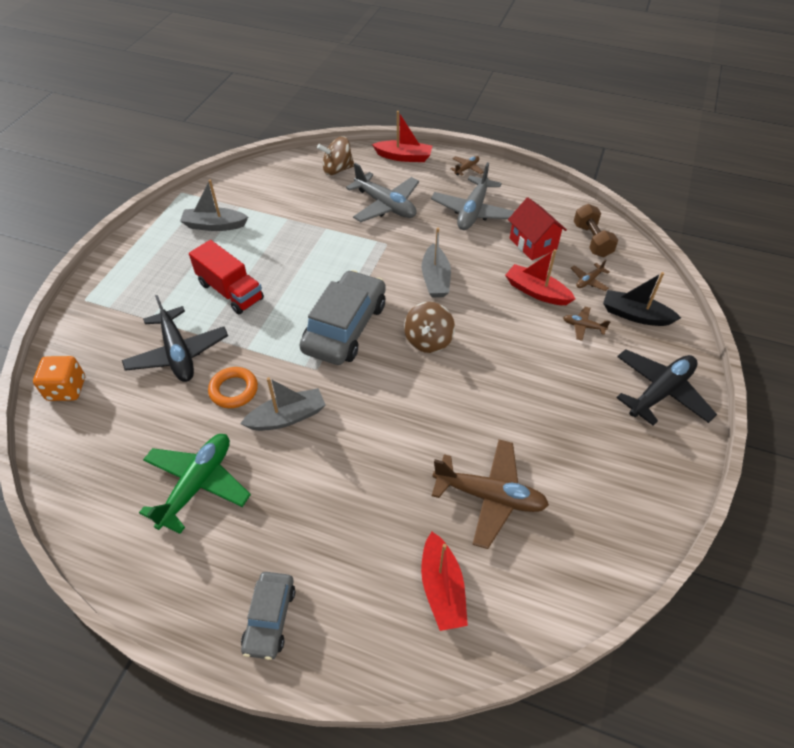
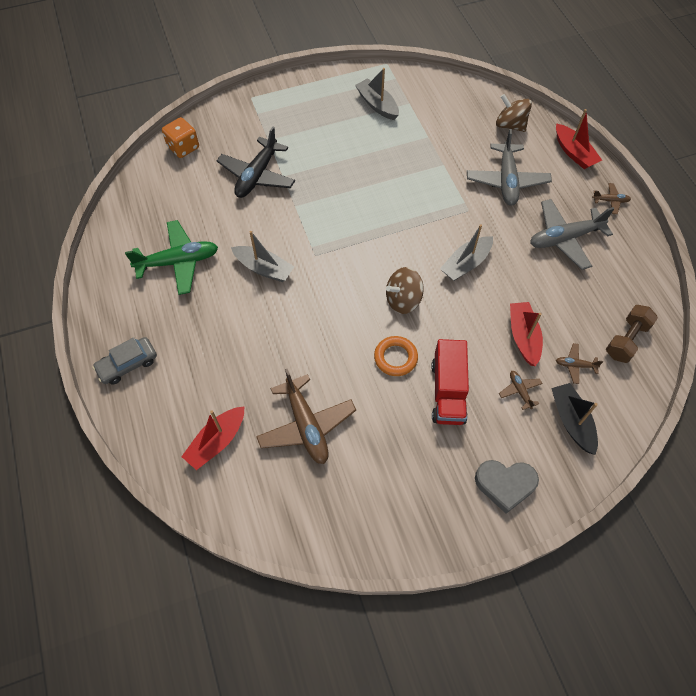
camera: 50 degrees right, 10 degrees up
red truck [189,240,264,314] -> red truck moved to [431,339,469,425]
orange ring [208,367,258,408] -> orange ring moved to [374,336,418,376]
grey car [300,270,386,365] -> none
red house [508,197,567,260] -> none
black plane [616,349,717,426] -> grey heart [475,460,539,514]

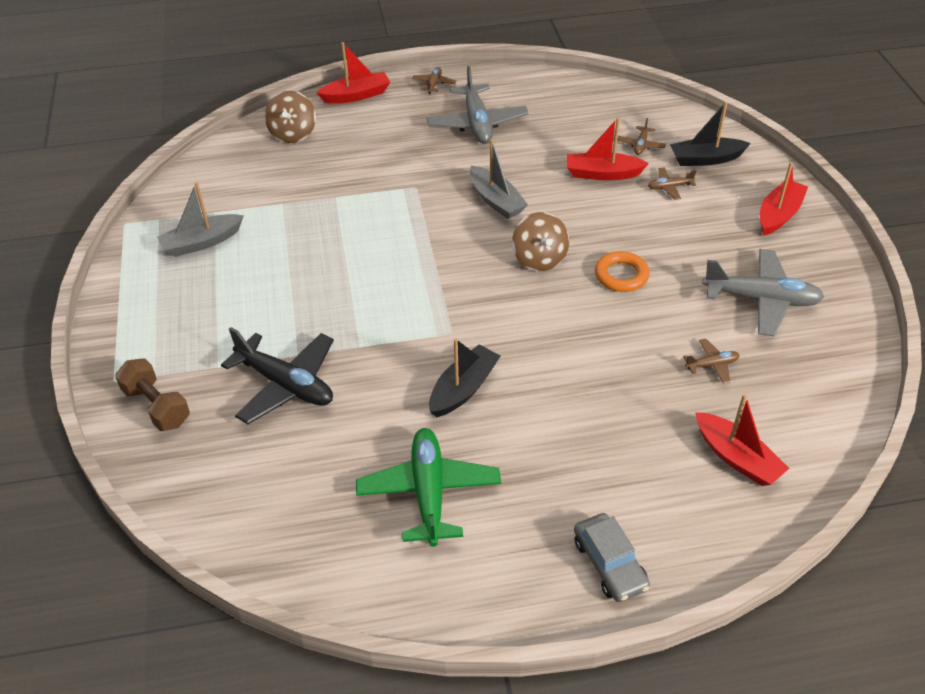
camera: 80 degrees left, 15 degrees down
orange dice [162,117,199,158] -> none
grey boat [231,231,294,282] -> black boat [429,338,500,417]
brown plane [256,369,356,464] -> brown plane [683,339,740,384], size x0.46
red truck [431,339,469,425] -> none
grey plane [467,129,552,206] -> grey plane moved to [702,249,824,336]
grey heart [475,460,539,514] -> red boat [760,162,808,236]
brown spinning top [496,94,532,132] -> brown spinning top turned 45 degrees counterclockwise [265,91,316,143]
brown dumbbell [606,305,658,363] -> brown dumbbell moved to [115,358,190,431]

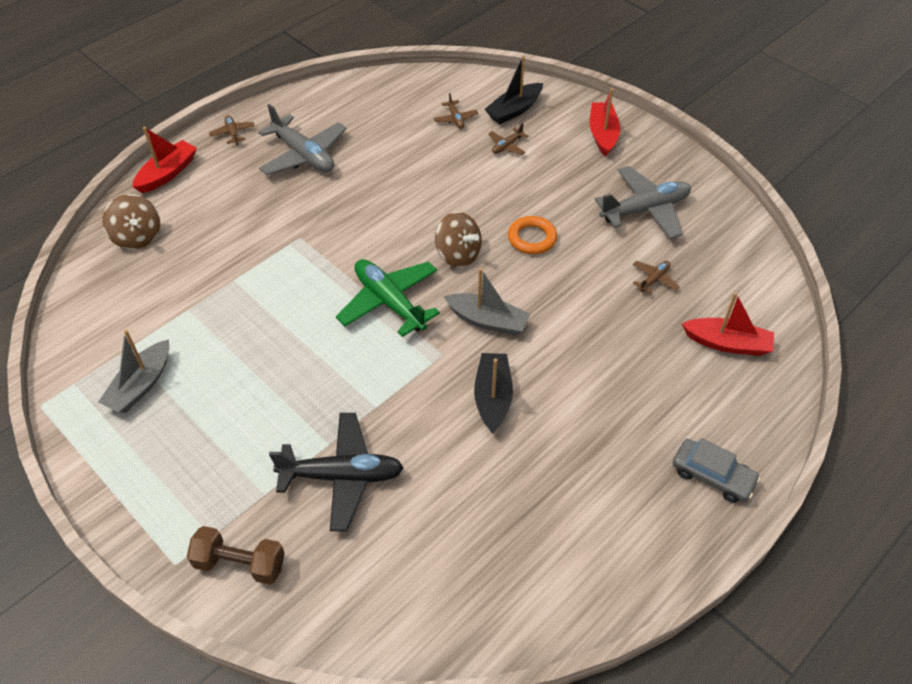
camera: 35 degrees left, 5 degrees up
green plane [356,428,501,547] -> green plane moved to [336,259,440,337]
grey boat [470,139,528,219] -> grey boat moved to [443,268,530,335]
red boat [567,117,649,180] -> none

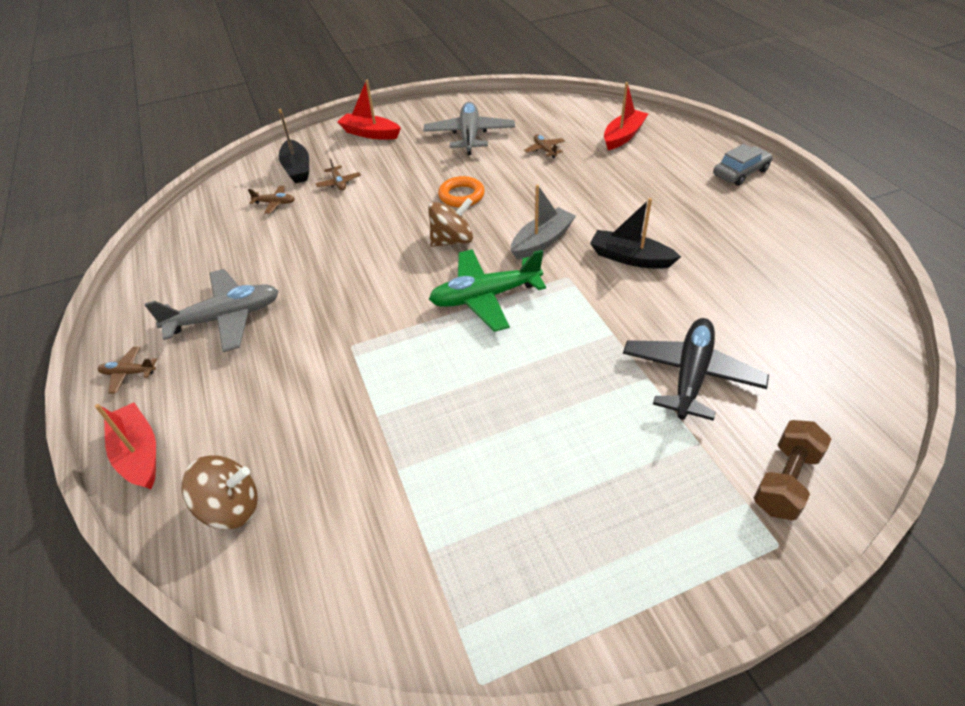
camera: 65 degrees left, 5 degrees down
grey boat [98,330,169,413] -> none

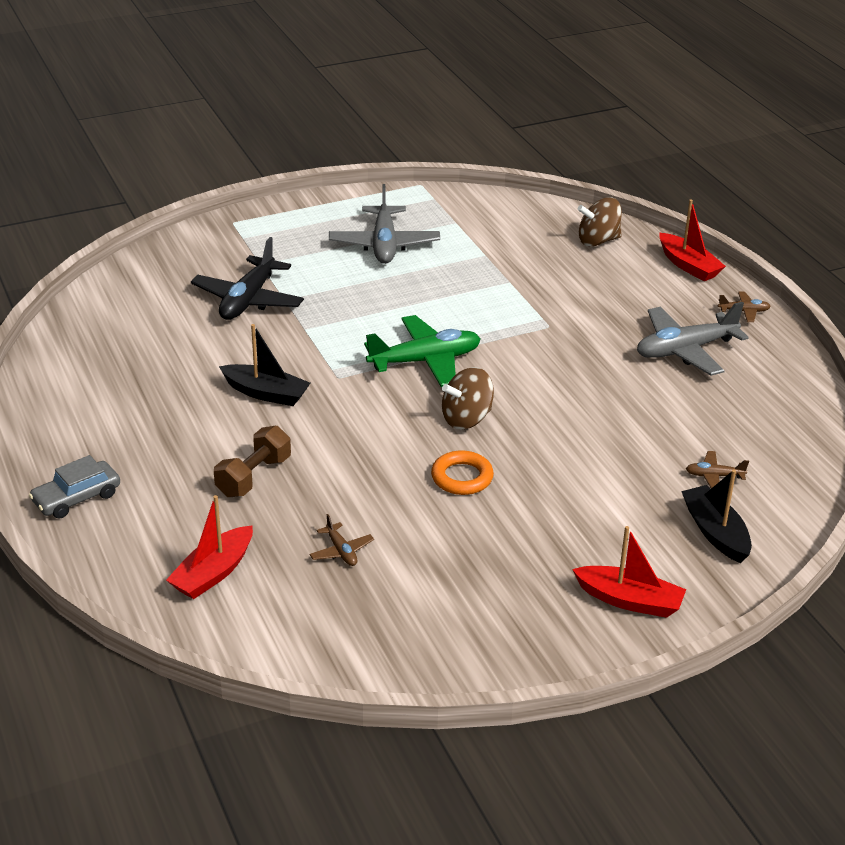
camera: 175 degrees right, 10 degrees down
brown plane [315,158,361,191] -> none
grey plane [424,102,515,155] -> grey plane moved to [329,184,440,264]
grey boat [511,184,576,260] -> none
brown dumbbell [754,420,831,521] -> brown dumbbell moved to [214,426,291,497]

